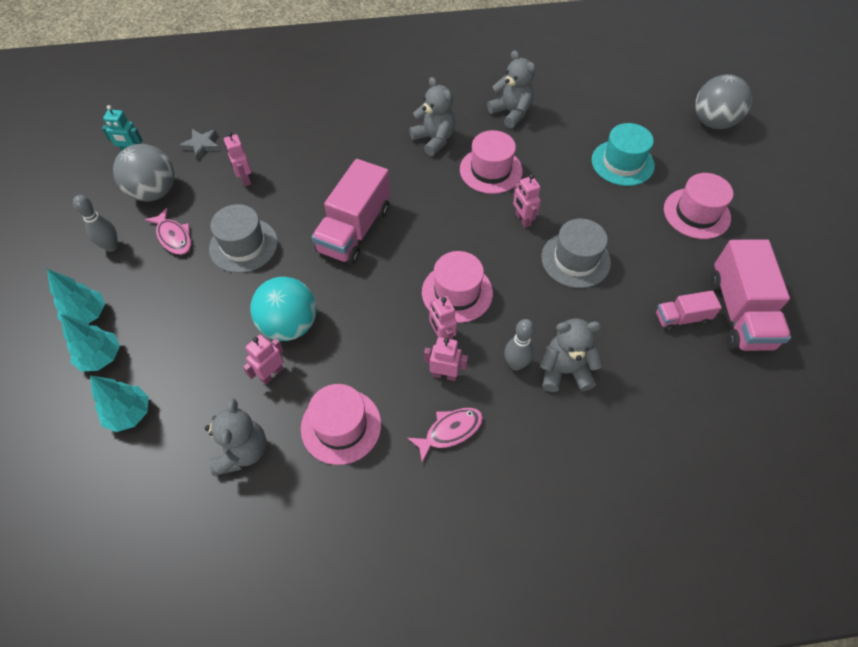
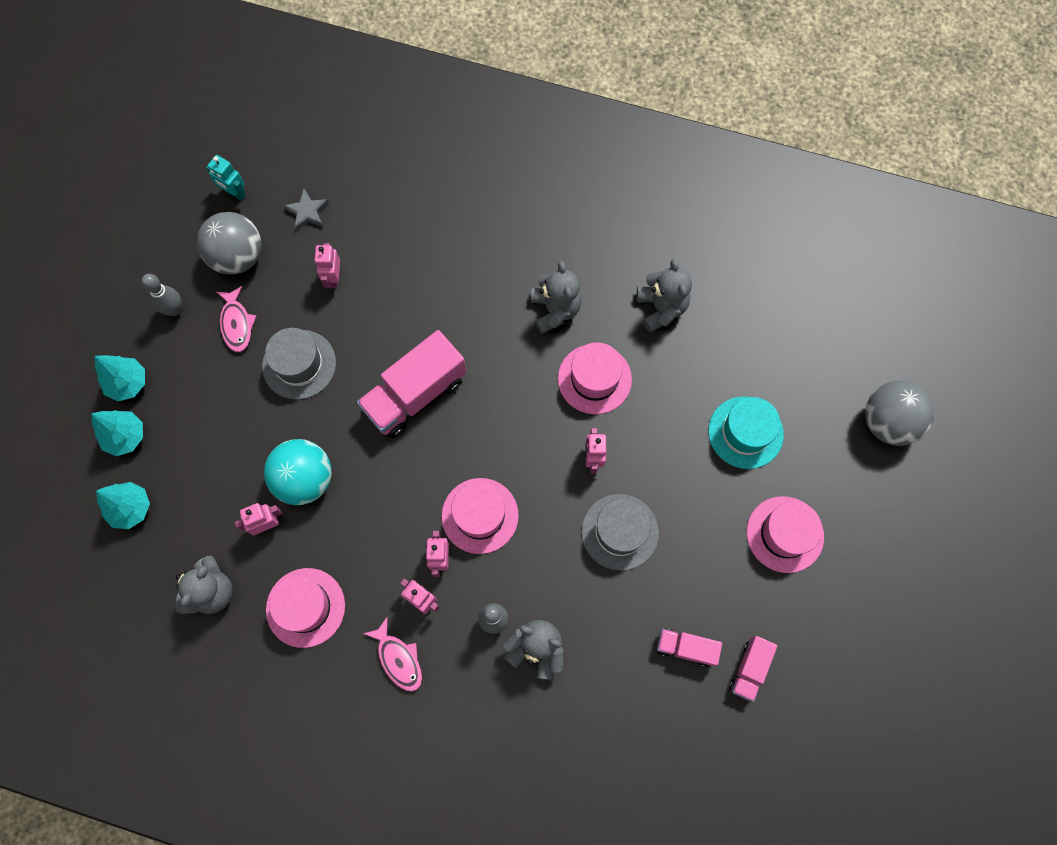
camera: 25 degrees right, 15 degrees up
pink fish [407,408,483,463] -> pink fish turned 60 degrees clockwise [363,617,422,692]
pink truck [710,239,791,351] -> pink truck [729,636,777,702], size x0.53

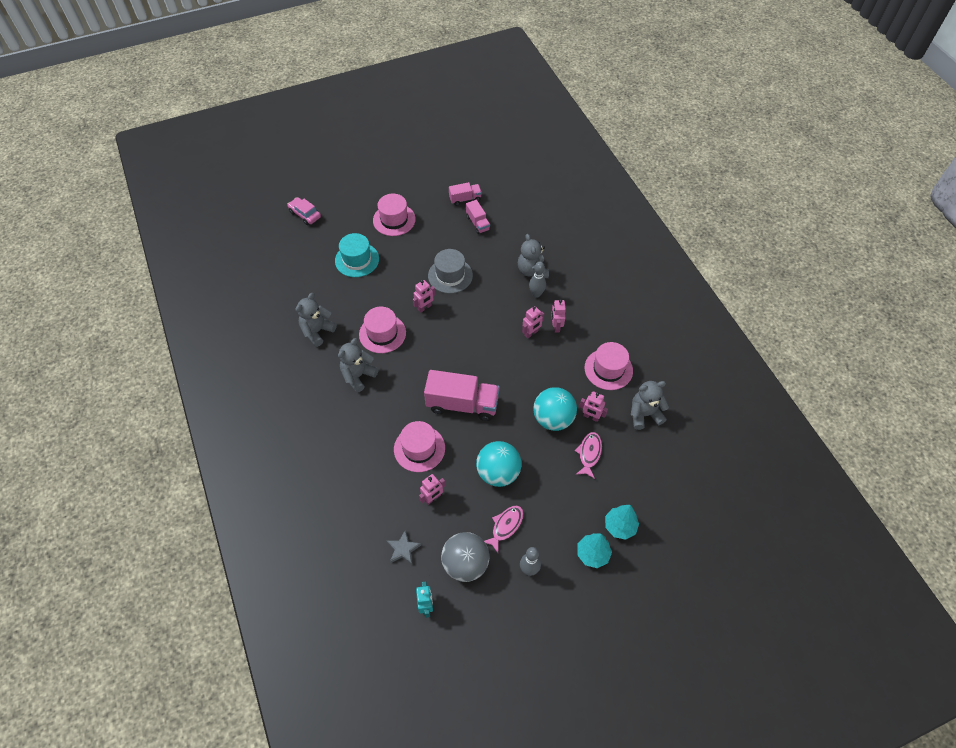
camera: 130 degrees left, 15 degrees down
turquoise tree [96,482,150,529] -> none
grey hat [262,328,336,400] -> turquoise ball [476,441,522,487]
pink fish [363,617,422,692] -> pink fish moved to [575,432,602,479]
pink hat [442,478,519,554] -> pink hat moved to [394,421,445,472]
grey ball [865,381,934,446] -> pink car [287,197,321,225]

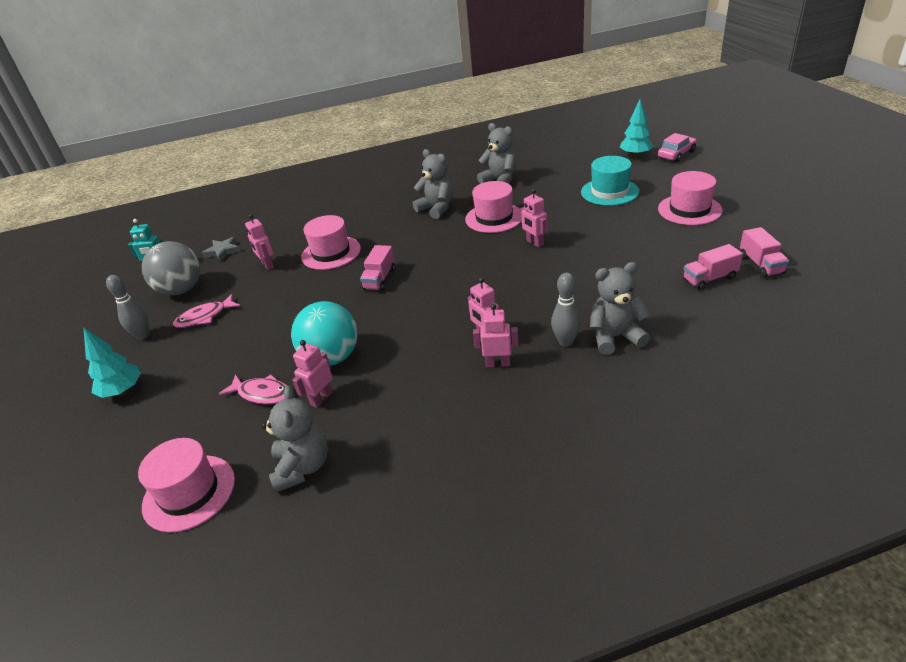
camera: 100 degrees right, 20 degrees down
pink truck [424,370,500,421] -> pink truck [360,245,395,291], size x0.53
grey hat [428,249,473,294] -> none
turquoise ball [476,441,522,487] -> none
pink fish [484,505,524,553] -> pink fish turned 105 degrees clockwise [173,294,240,328]
pink hat [585,342,633,390] -> pink hat moved to [138,438,235,532]
turquoise tree [605,505,639,540] -> turquoise tree moved to [620,99,653,157]

